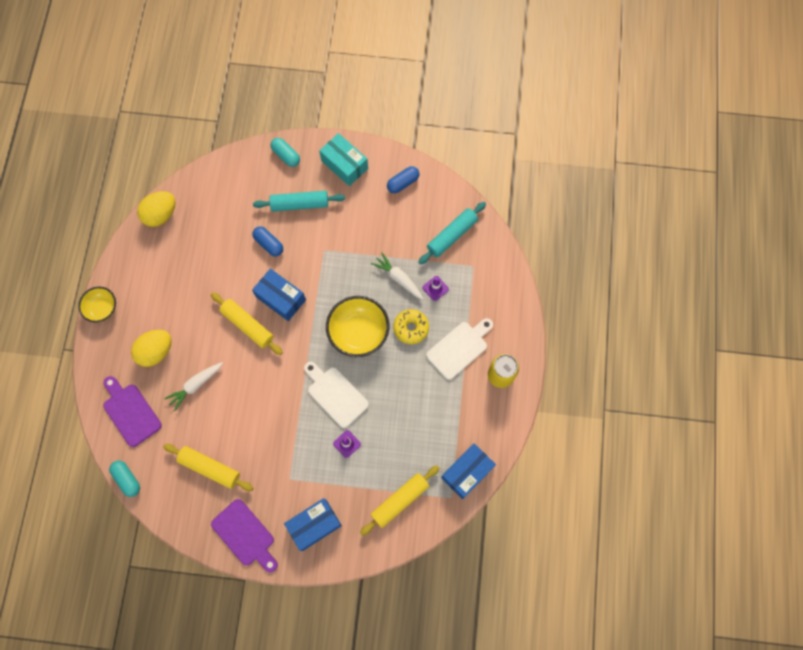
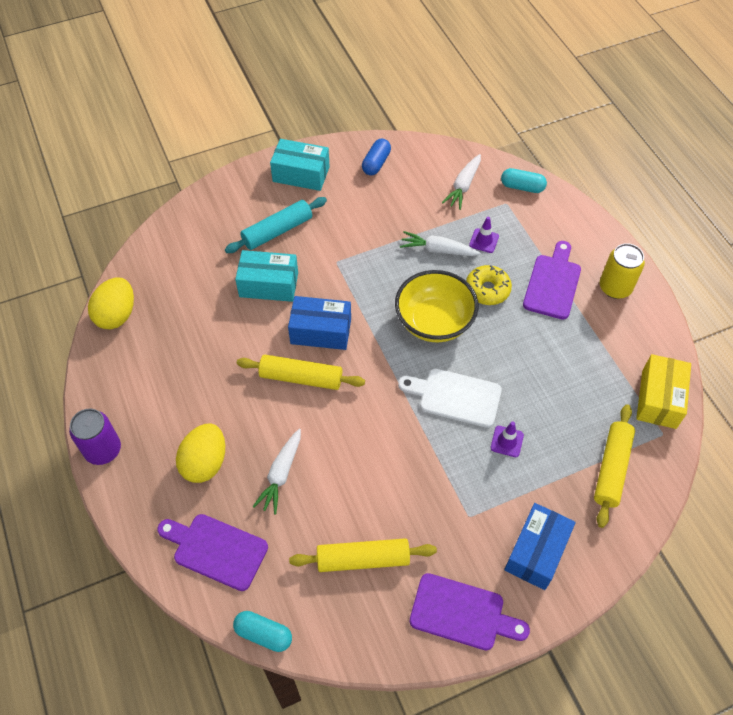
camera: 30 degrees left, 15 degrees down
yellow bowl [78,287,116,322] -> purple can [69,409,121,465]
blue capsule [252,226,283,256] -> turquoise box [235,250,298,302]
turquoise capsule [271,138,300,167] -> turquoise capsule moved to [501,168,547,193]
turquoise rolling pin [418,202,486,265] -> white carrot [442,154,481,210]
white cutting board [426,318,493,380] -> purple cutting board [523,241,581,320]
blue box [441,443,496,499] -> yellow box [636,354,691,429]

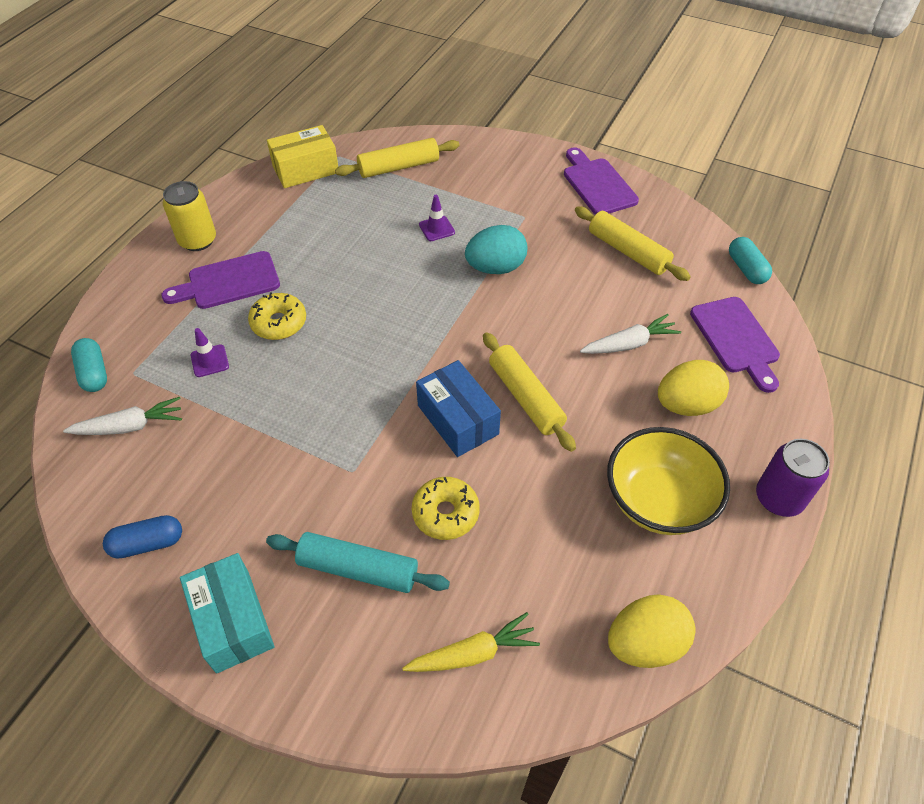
camera: 130 degrees left, 5 degrees down
turquoise box [235,250,298,302] -> yellow donut [412,477,480,540]
yellow bowl [395,270,479,342] -> yellow bowl moved to [607,427,730,535]
white cutting board [398,369,502,428] -> none
white carrot [400,231,481,256] -> none
blue box [504,503,576,590] -> none
none -> yellow carrot [402,612,540,672]
none -> turquoise egg [465,225,527,274]

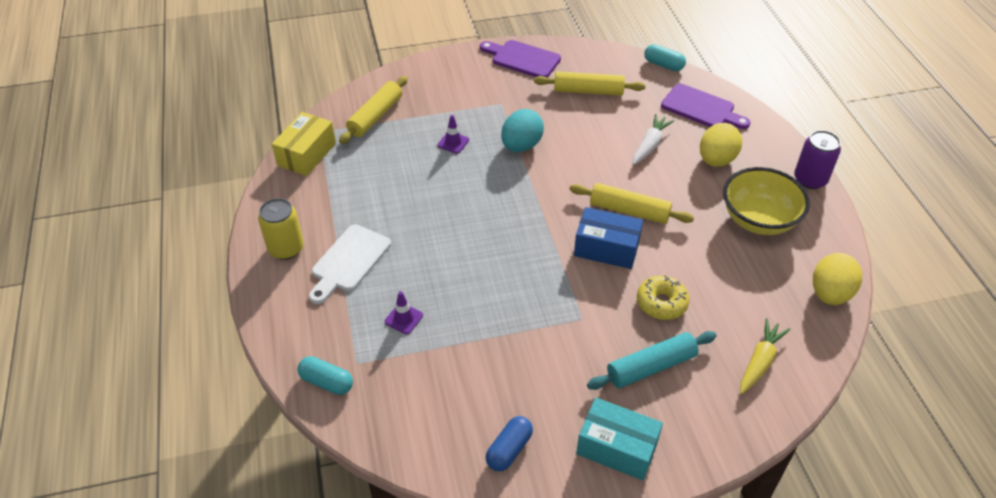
camera: 40 degrees left, 5 degrees down
white carrot [63,397,182,435] -> none
purple cutting board [162,251,280,309] -> white cutting board [309,224,391,304]
yellow donut [248,293,306,340] -> none

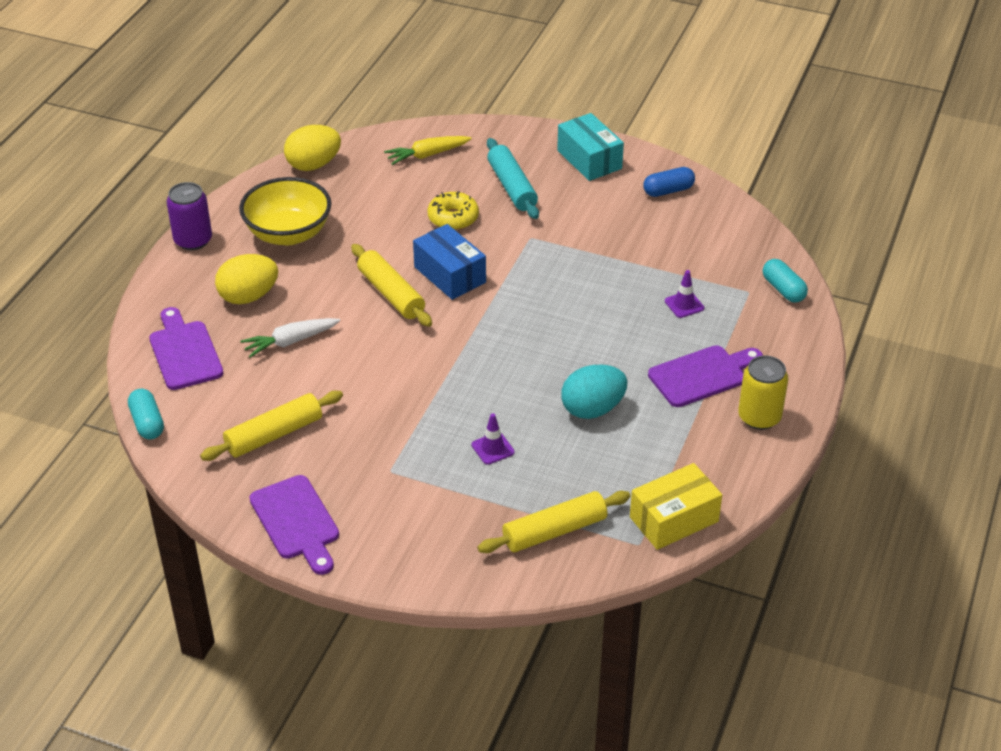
camera: 145 degrees left, 5 degrees down
white cutting board [309,224,391,304] -> purple cutting board [648,345,763,407]
turquoise egg [501,109,544,152] -> turquoise egg moved to [561,365,627,419]
yellow rolling pin [534,71,645,96] -> yellow rolling pin turned 75 degrees counterclockwise [200,391,343,461]
turquoise rolling pin [587,331,716,390] -> turquoise rolling pin turned 60 degrees clockwise [487,138,539,219]

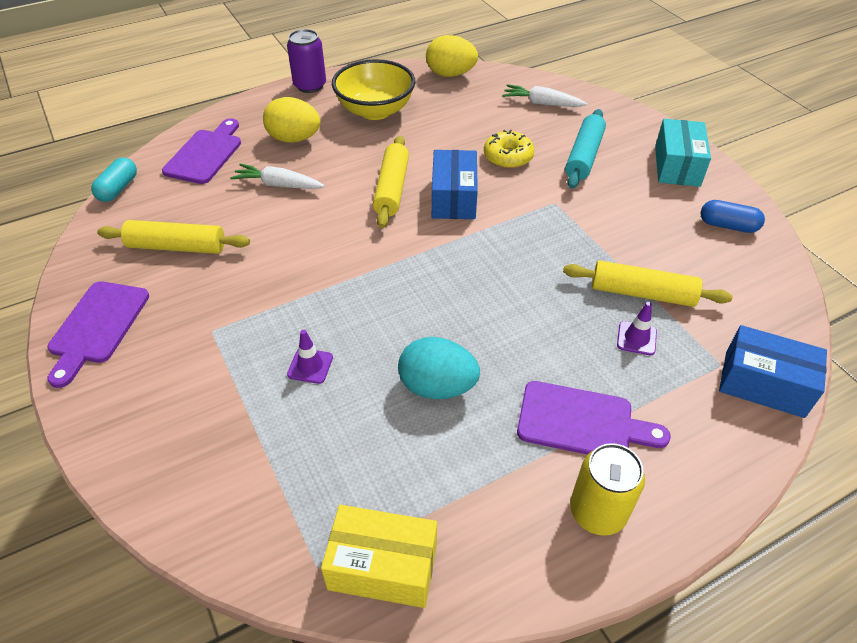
camera: 40 degrees right, 5 degrees up
yellow carrot [384,136,472,165] -> white carrot [502,84,587,107]
yellow rolling pin [478,491,630,553] -> yellow rolling pin moved to [563,260,733,307]
turquoise capsule [763,259,808,303] -> blue box [719,325,827,418]

